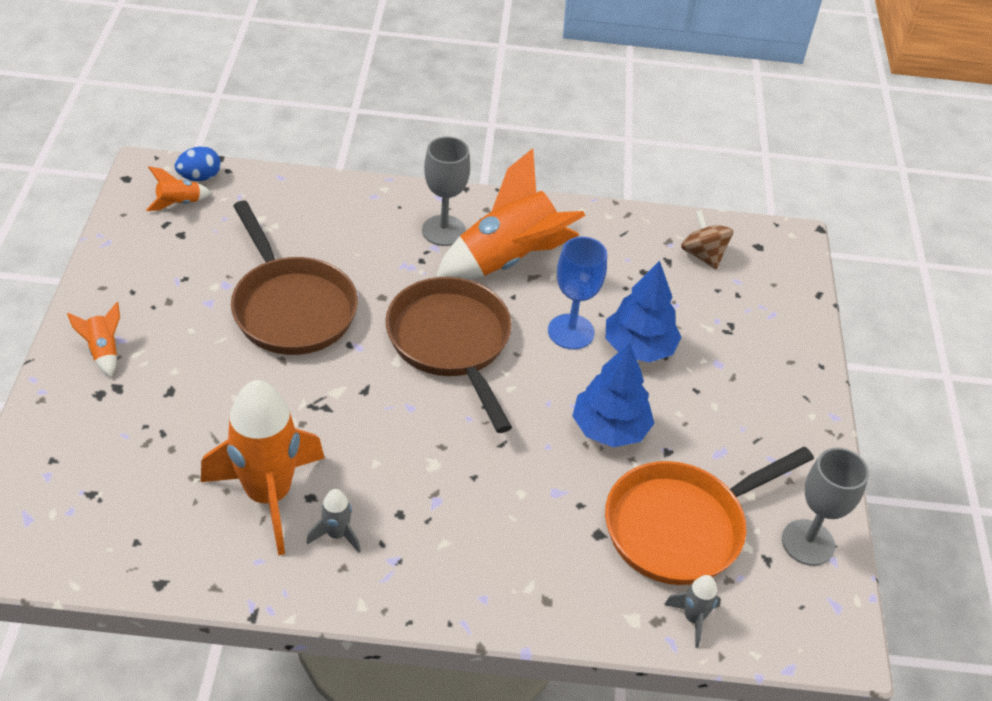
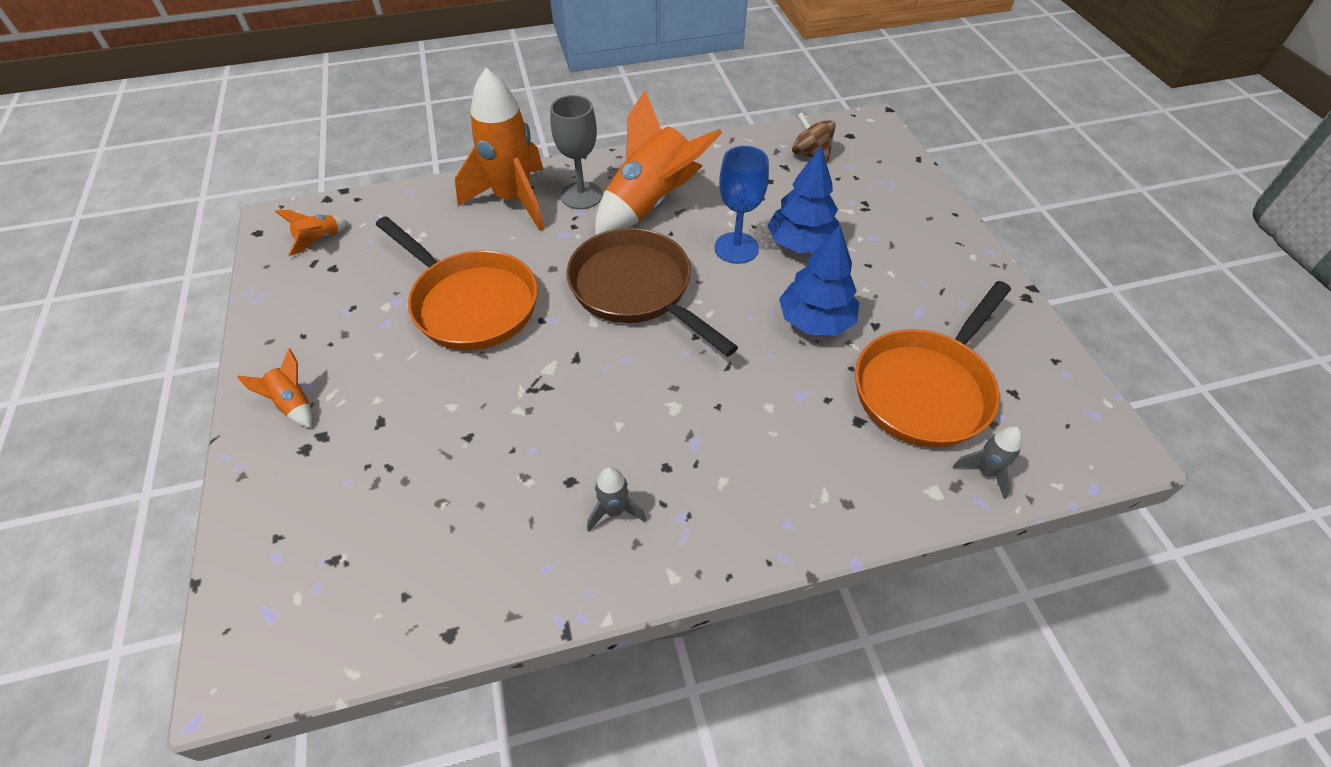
camera: 15 degrees left, 5 degrees up
blue egg [175,146,221,181] -> none
orange rocket [201,380,324,555] -> orange rocket moved to [455,68,544,231]
brown pan [231,200,358,355] -> orange pan [376,216,538,350]
grey goblet [782,447,869,566] -> none

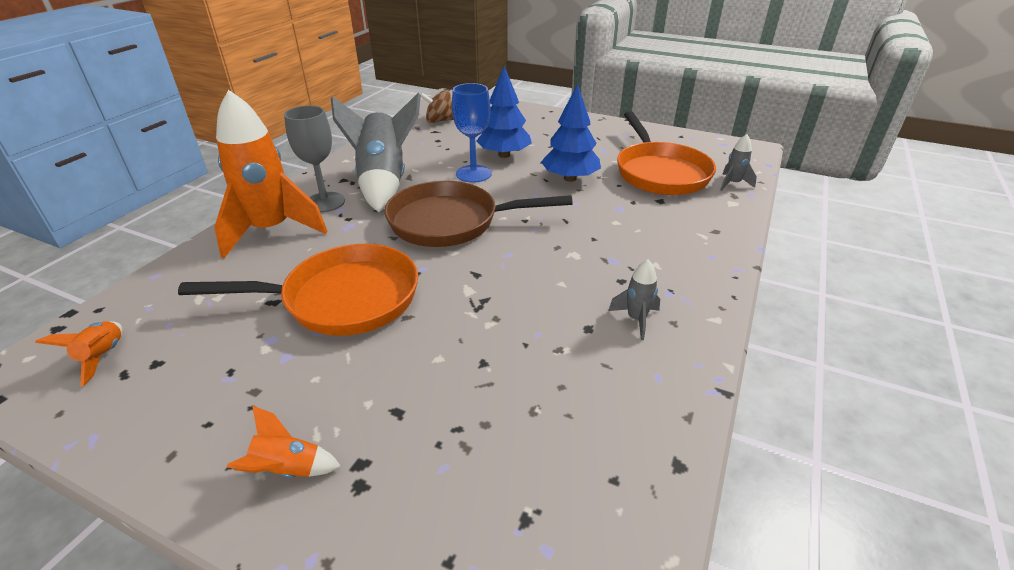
camera: 50 degrees left, 15 degrees down
orange rocket [595,90,722,236] -> grey rocket [331,93,421,212]

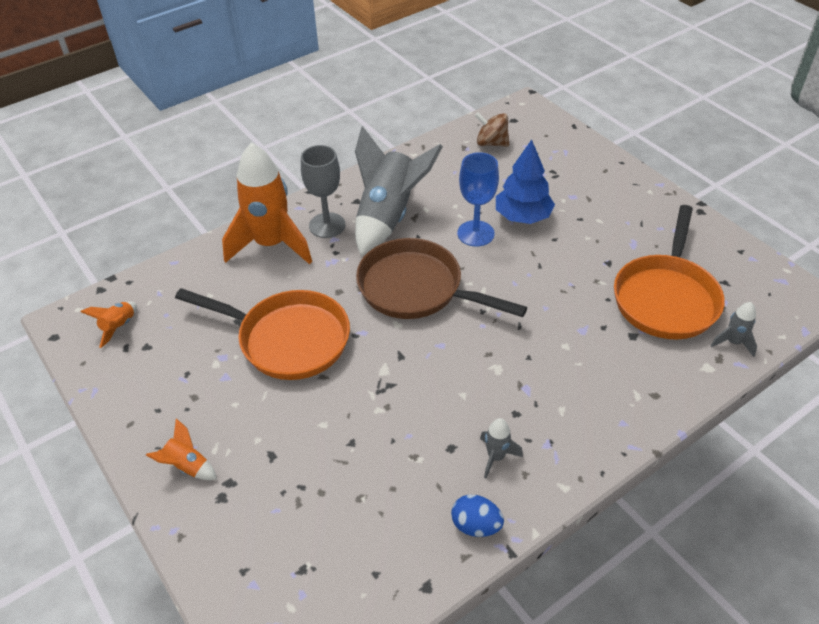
camera: 30 degrees right, 10 degrees up
blue tree [541,84,601,182] -> none
none -> blue egg [451,495,504,537]

